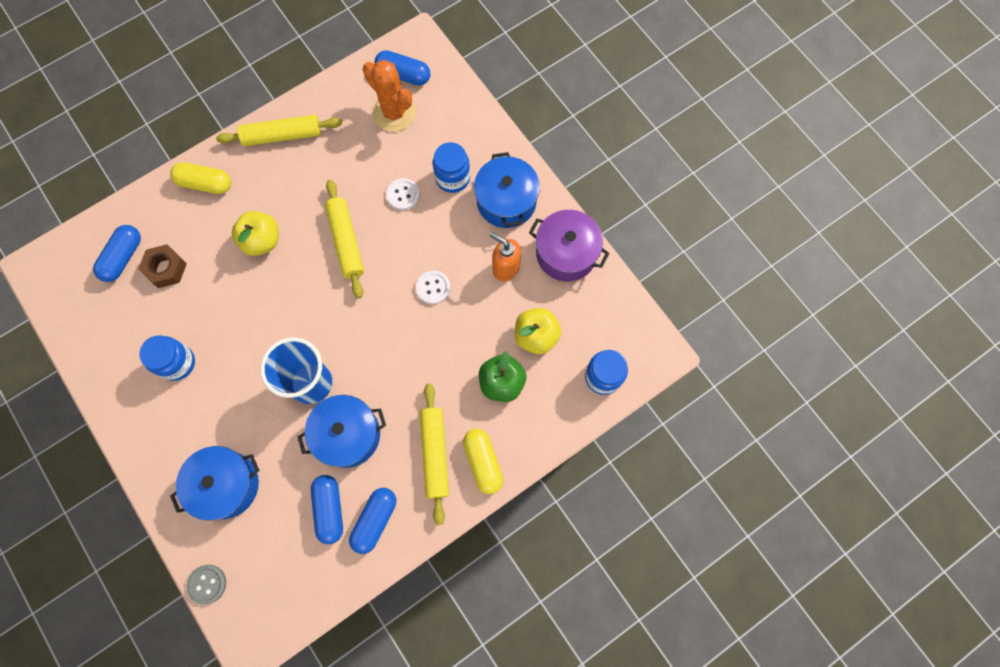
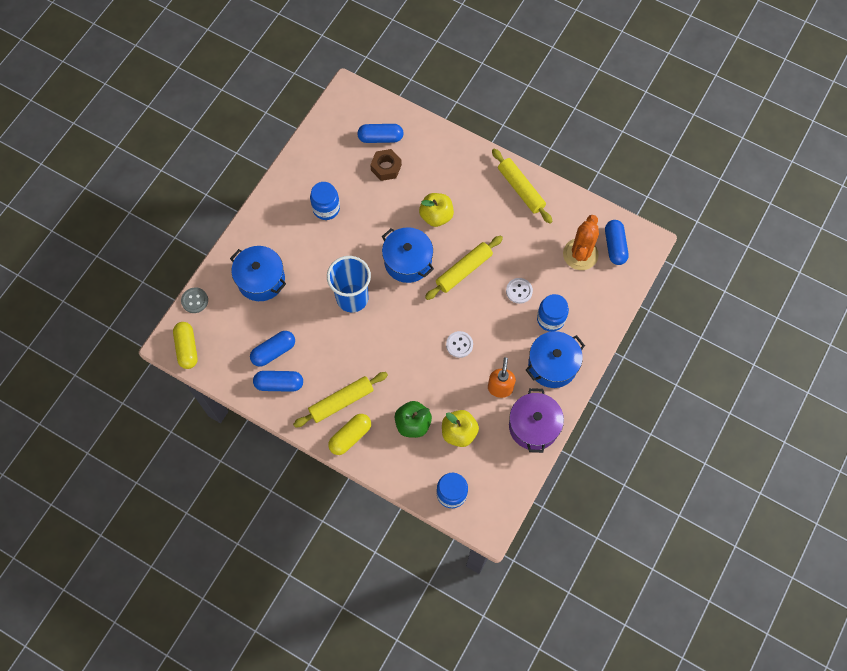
camera: 65 degrees right, 5 degrees down
yellow capsule [170,162,231,194] -> yellow capsule moved to [173,322,198,369]
blue pot [297,395,386,468] -> blue pot moved to [382,227,434,283]

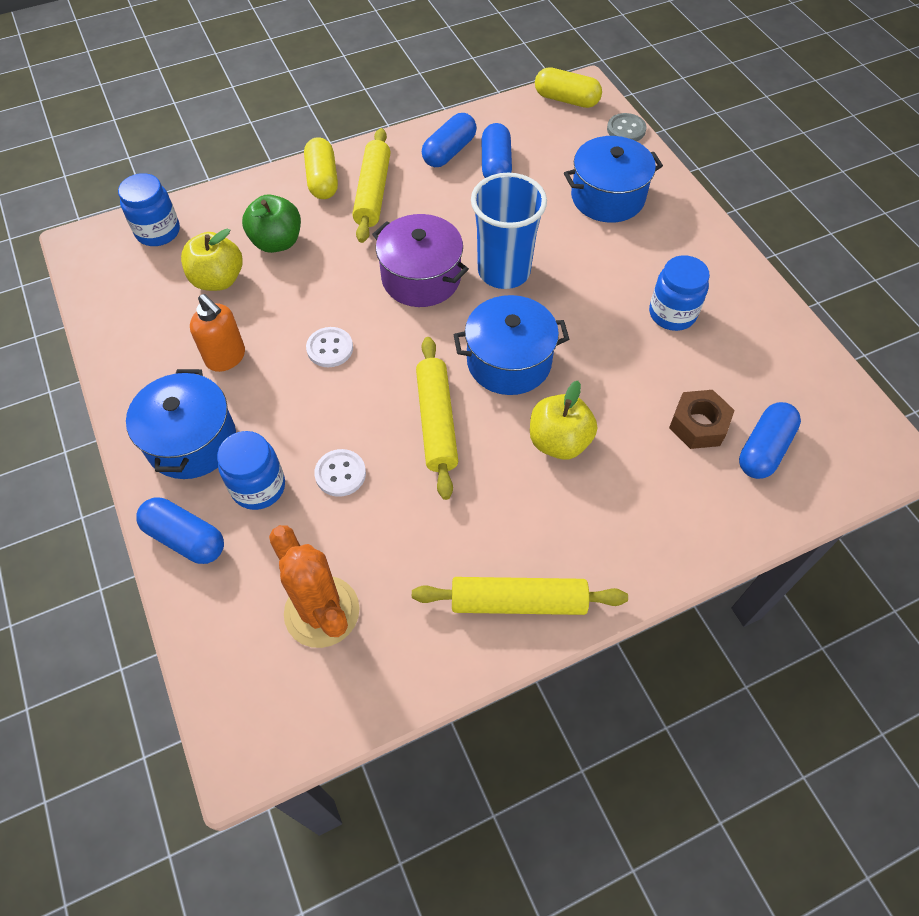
camera: 125 degrees right, 10 degrees down
purple pot [509,388,564,453] -> purple pot moved to [372,214,469,307]
blue capsule [605,220,629,265] -> blue capsule moved to [136,498,224,564]

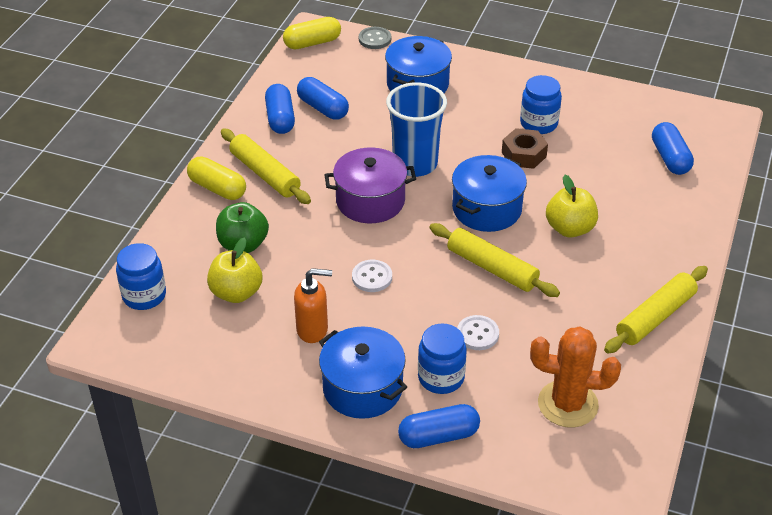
camera: 45 degrees left, 15 degrees down
brown nut [669,390,735,449] -> brown nut moved to [502,128,548,169]

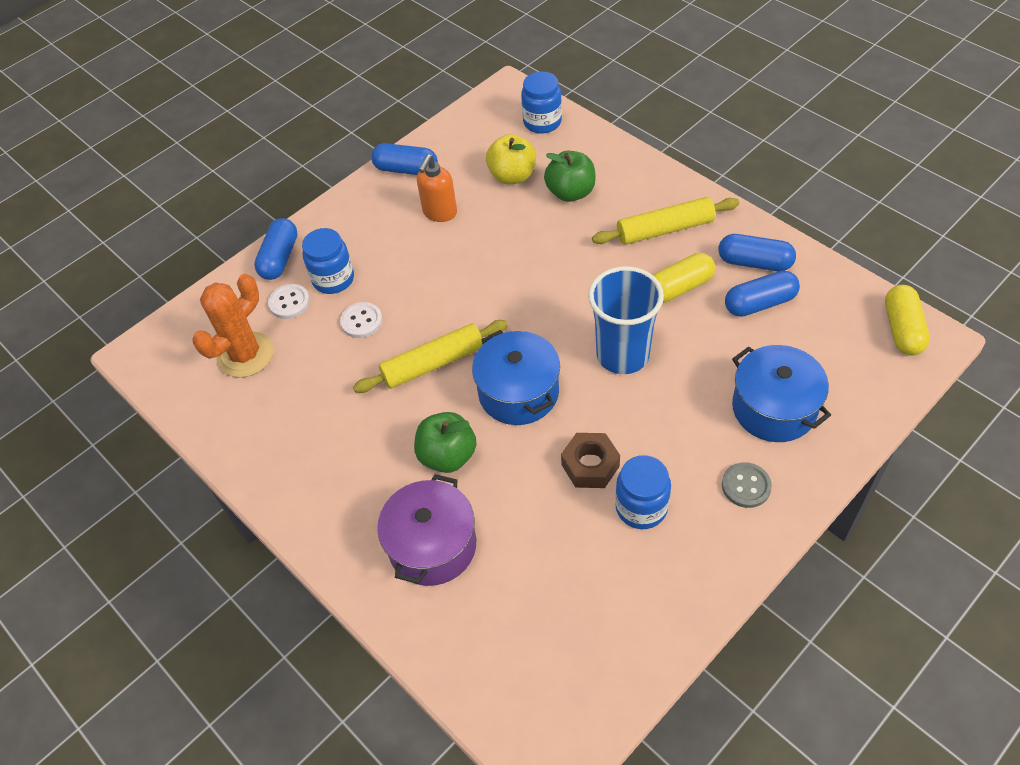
camera: 120 degrees right, 10 degrees up
yellow capsule [187,156,246,200] -> yellow capsule moved to [653,253,715,303]
blue pot [319,327,407,419] -> none
purple pot [324,147,416,223] -> purple pot moved to [377,474,476,586]
white button [352,260,392,292] -> white button moved to [268,284,310,319]
grey button [359,27,391,49] -> grey button moved to [722,462,772,508]
yellow apple [546,175,598,237] -> green apple [414,412,477,473]
yellow rolling pin [604,266,708,353] -> none
blue capsule [652,122,694,175] -> blue capsule moved to [371,143,438,175]

